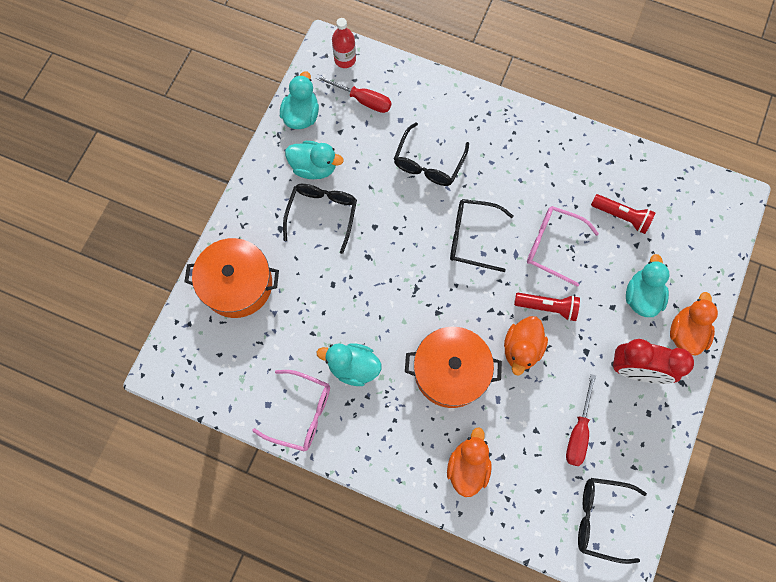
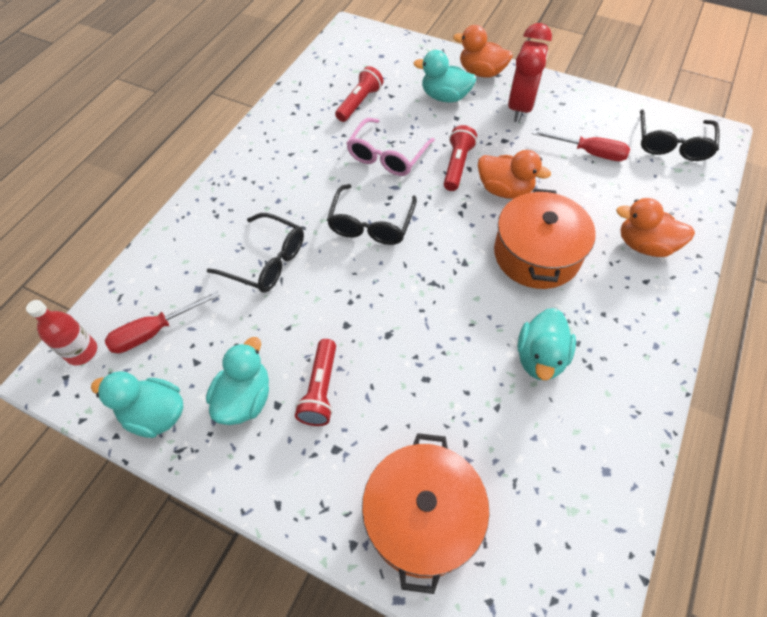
camera: 85 degrees left, 15 degrees down
pink glasses [252,370,330,451] -> none
black glasses [283,184,357,254] -> red flashlight [295,339,336,426]
red screwdriver [315,74,391,113] -> red screwdriver turned 150 degrees counterclockwise [105,291,220,353]

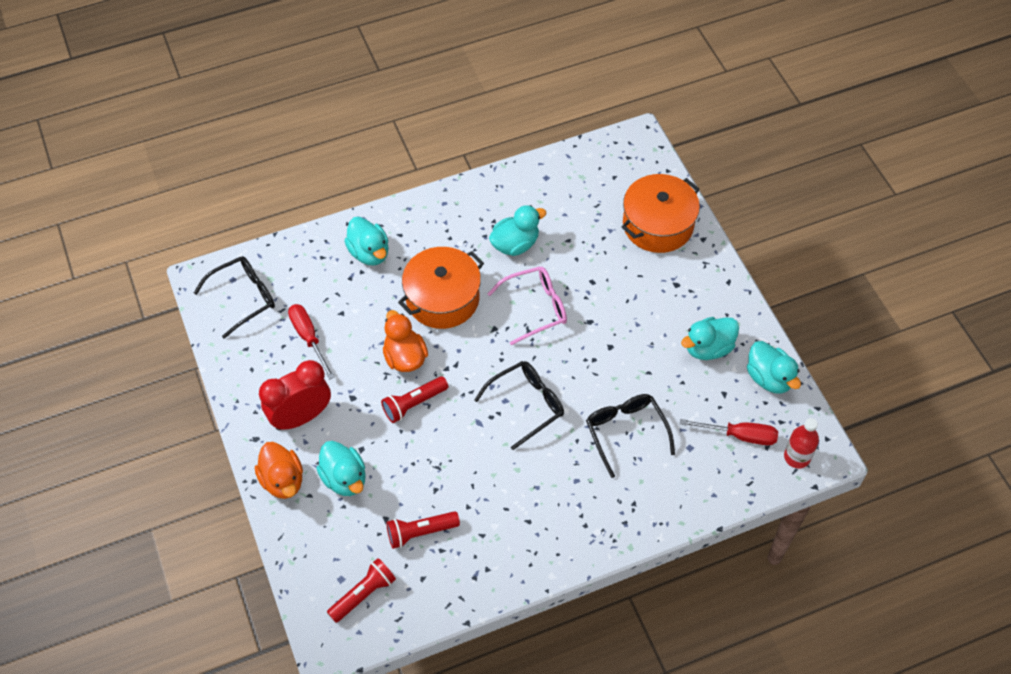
camera: 140 degrees left, 0 degrees up
red flashlight [295,339,336,426] -> red flashlight moved to [327,558,396,623]
pink glasses [346,118,435,176] -> pink glasses moved to [488,267,567,346]
orange duck [616,198,695,257] -> turquoise duck [344,217,389,265]

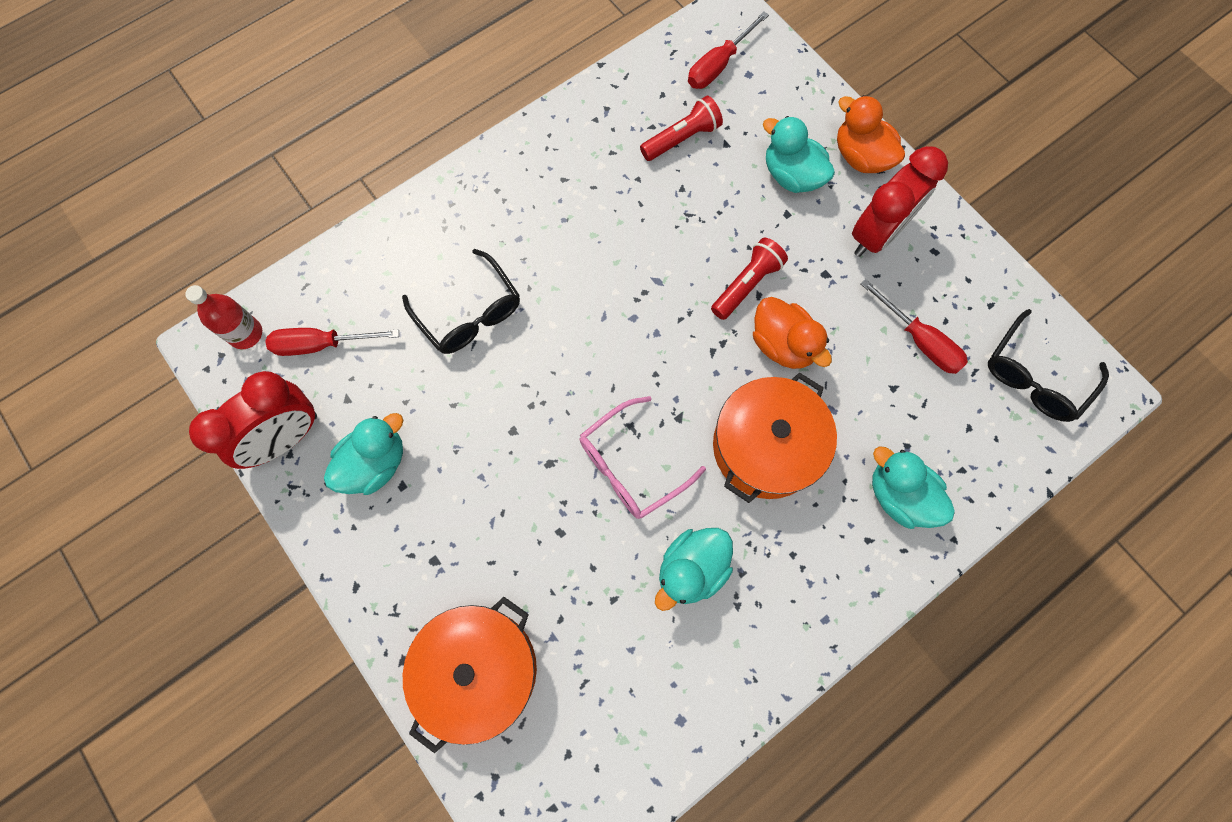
camera: 165 degrees right, 15 degrees up
red flashlight [327,558,396,623] -> red screwdriver [688,11,769,89]
black glasses [474,361,564,450] -> none
turquoise duck [747,341,801,394] -> red clock [189,371,317,469]

